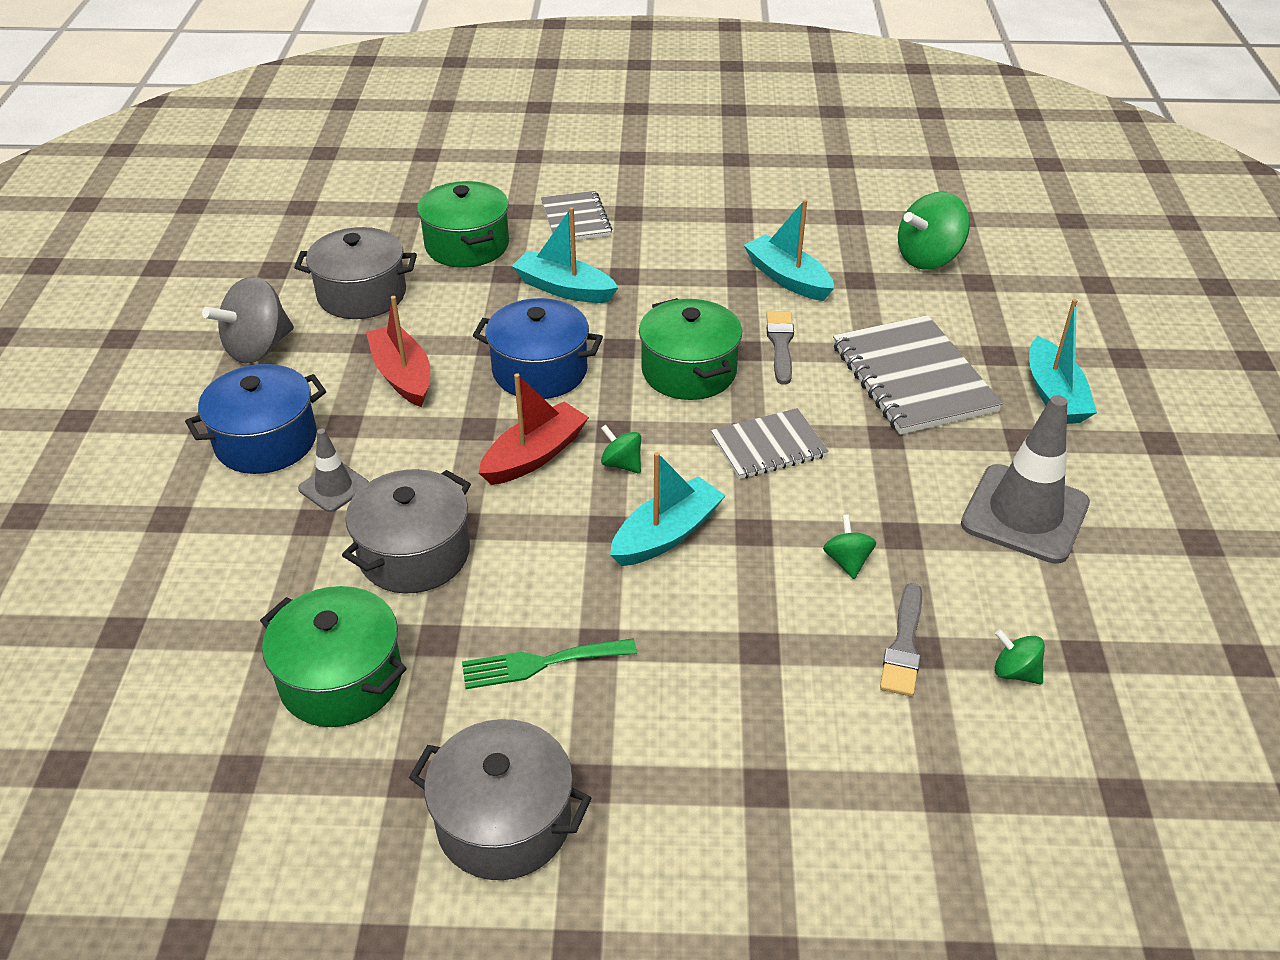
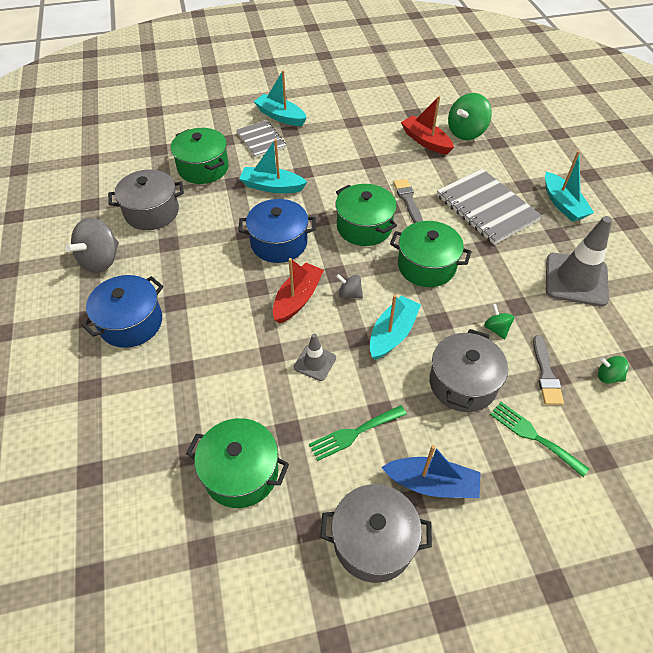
camera: 15 degrees left, 10 degrees up
grey traffic cone [298,428,369,512] -> grey traffic cone moved to [294,333,336,381]
grey pot [342,469,471,593] -> grey pot moved to [429,329,508,412]
red boat [366,296,430,407] -> red boat moved to [401,96,454,155]
green spinning top [601,424,641,473] -> grey spinning top [336,274,363,298]
grey notebook [711,408,829,479] -> green pot [390,221,472,287]
turquoise boat [744,199,834,301] -> turquoise boat moved to [253,70,307,126]
none -> blue boat [381,445,481,498]
none -> green fork [490,402,589,477]

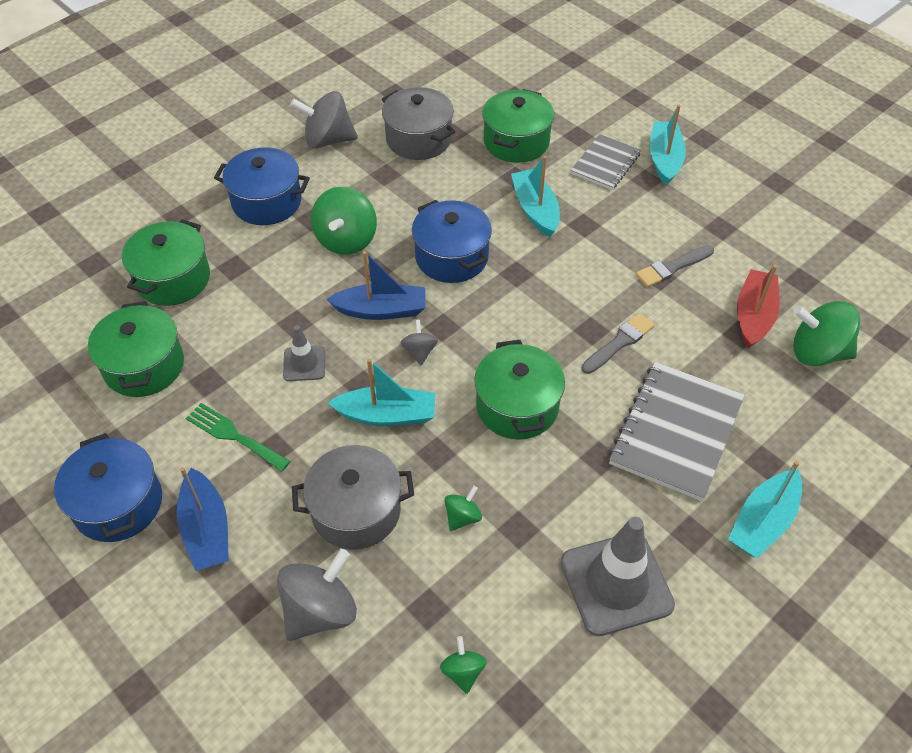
camera: 60 degrees right, 0 degrees up
red boat [273,258,324,324] -> blue boat [327,251,426,320]
grey pot [320,484,432,583] -> blue pot [54,433,162,542]
green pot [335,184,397,246] -> green pot moved to [122,219,210,306]
green fork [490,402,589,477] -> grey spinning top [277,549,357,641]
grey brush [533,335,564,405] -> grey brush moved to [636,245,714,287]
none -> green spinning top [311,187,377,255]

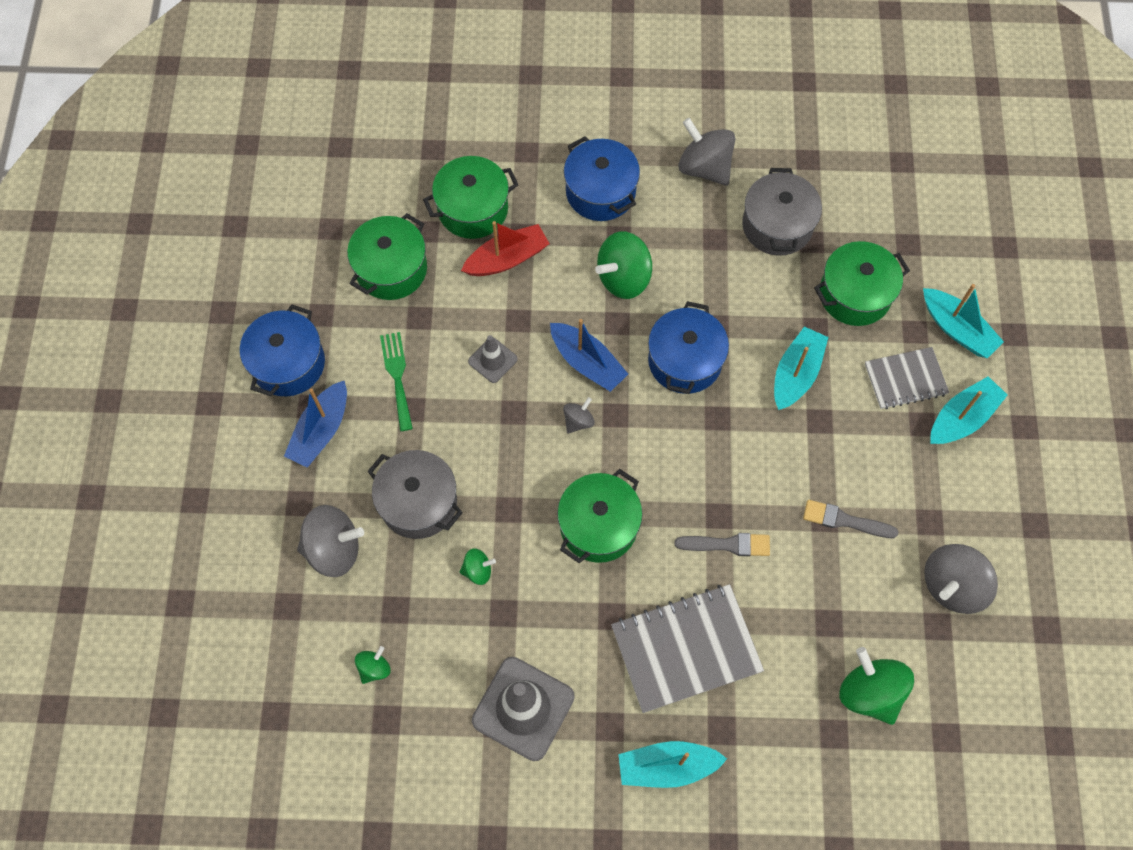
camera: 45 degrees right, 15 degrees up
turquoise boat [328,358,435,426] -> turquoise boat moved to [923,284,1004,358]
red boat [737,265,780,348] -> red boat moved to [461,221,550,276]
none -> grey spinning top [924,544,998,614]

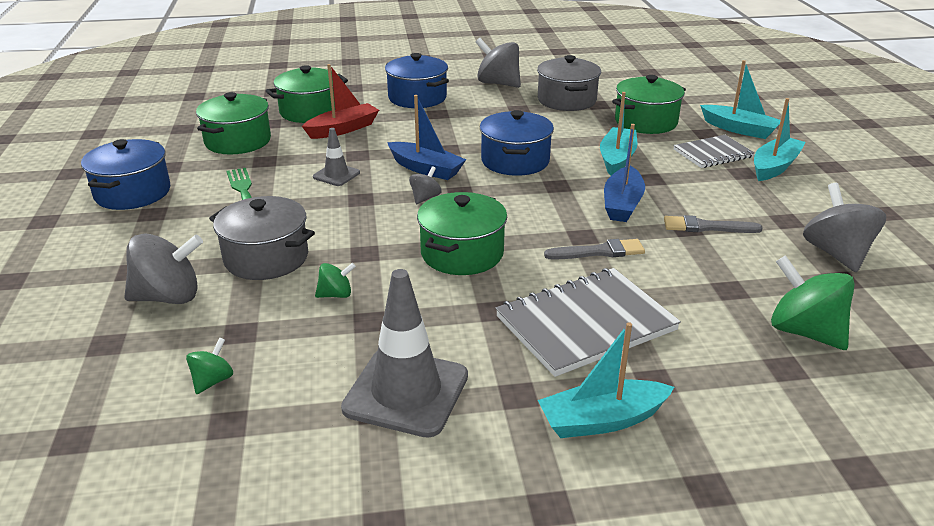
camera: 10 degrees left, 35 degrees down
blue boat [284,380,347,468] -> blue boat moved to [604,124,645,222]
green spinning top [595,231,652,299] -> none
grey spinning top [924,544,998,614] -> grey spinning top turned 135 degrees clockwise [803,183,886,272]

